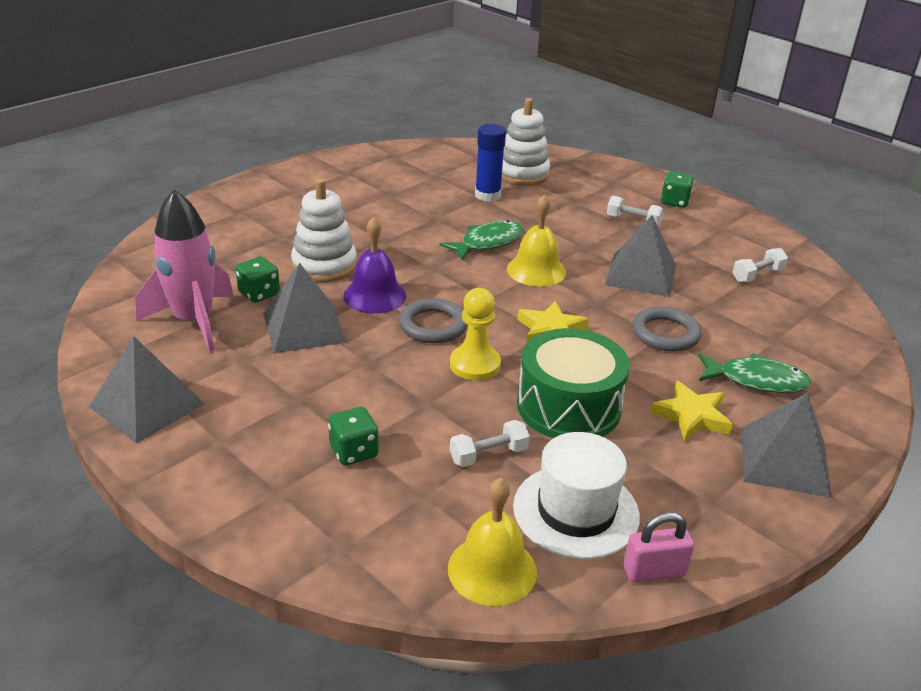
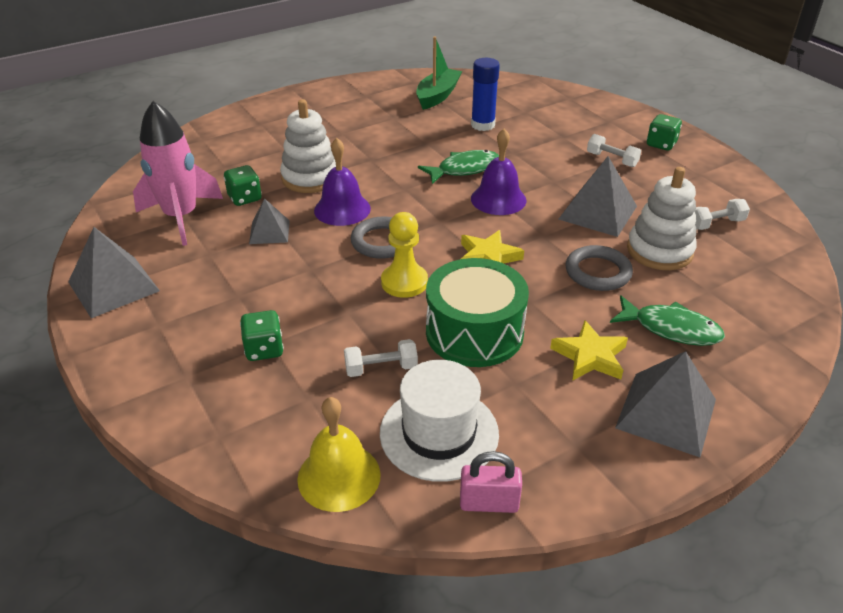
camera: 15 degrees right, 5 degrees up
grey pyramid [263,263,347,353] -> grey pyramid [249,198,290,244], size x0.60
white stacking toy [502,98,550,186] -> white stacking toy moved to [627,167,697,270]
yellow bell [507,195,566,287] -> purple bell [471,129,526,215]
none -> green boat [416,36,462,110]

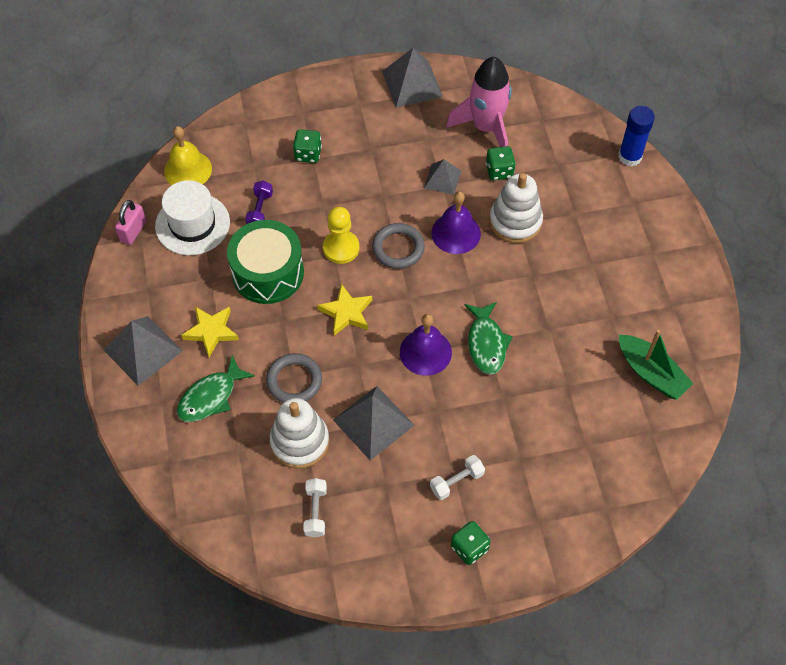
camera: 110 degrees right, 20 degrees up
white dumbbell [344,339,418,377] -> purple dumbbell [245,181,273,224]
blue glue stick [471,58,500,131] -> blue glue stick moved to [618,106,655,166]

